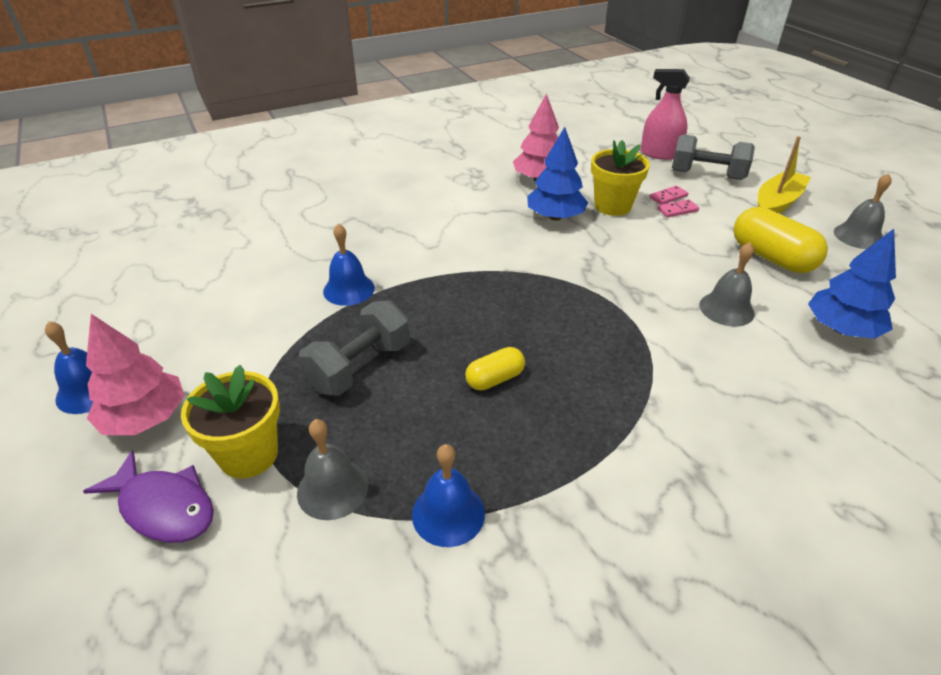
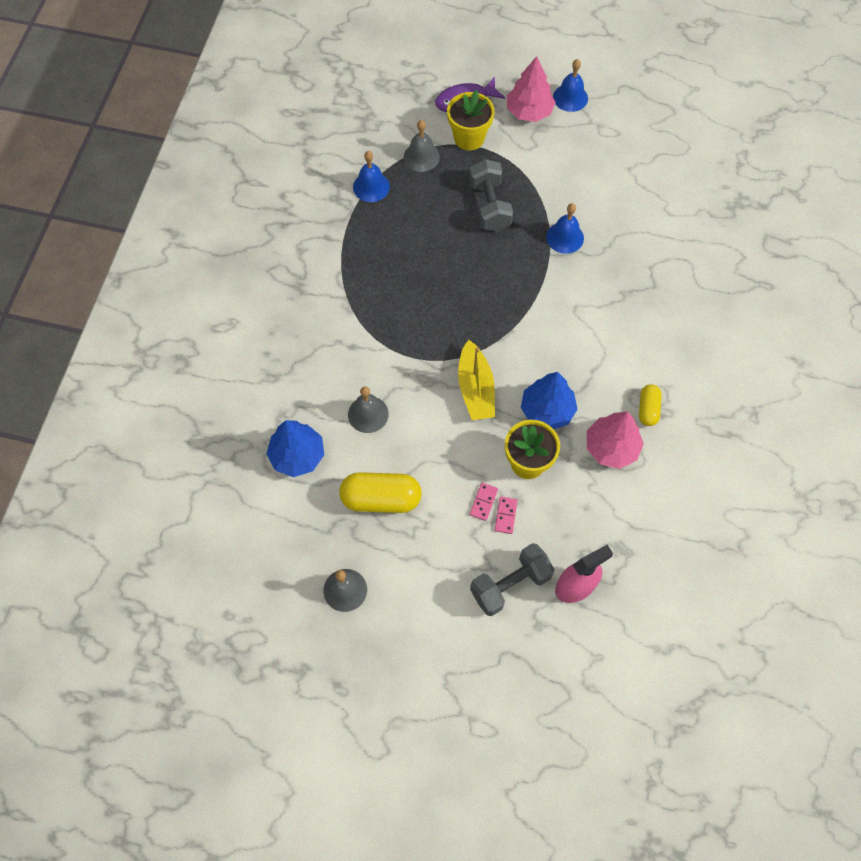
camera: 130 degrees right, 25 degrees up
yellow capsule [465,347,525,390] -> yellow capsule moved to [639,384,662,426]
yellow boat [758,136,811,214] -> yellow boat moved to [458,340,495,420]

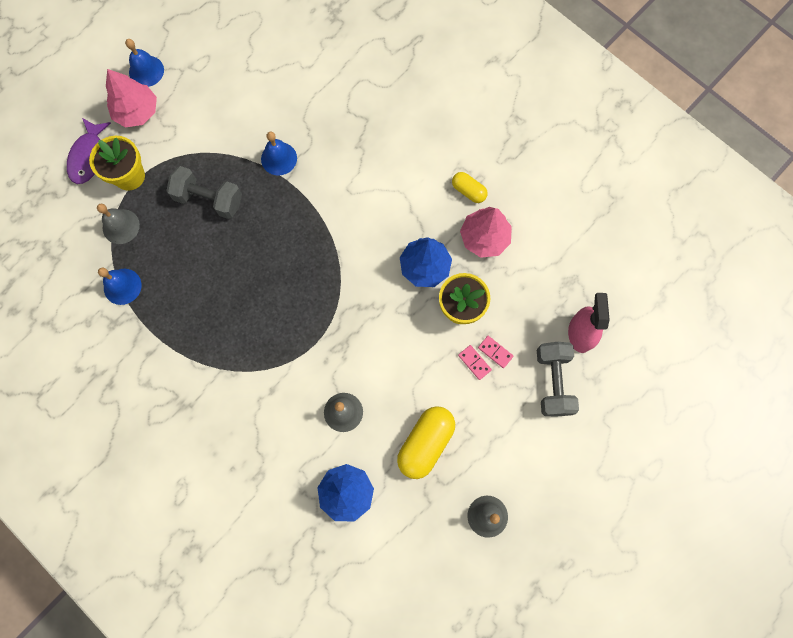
camera: 60 degrees left, 10 degrees up
yellow boat [458,340,495,420] -> none

